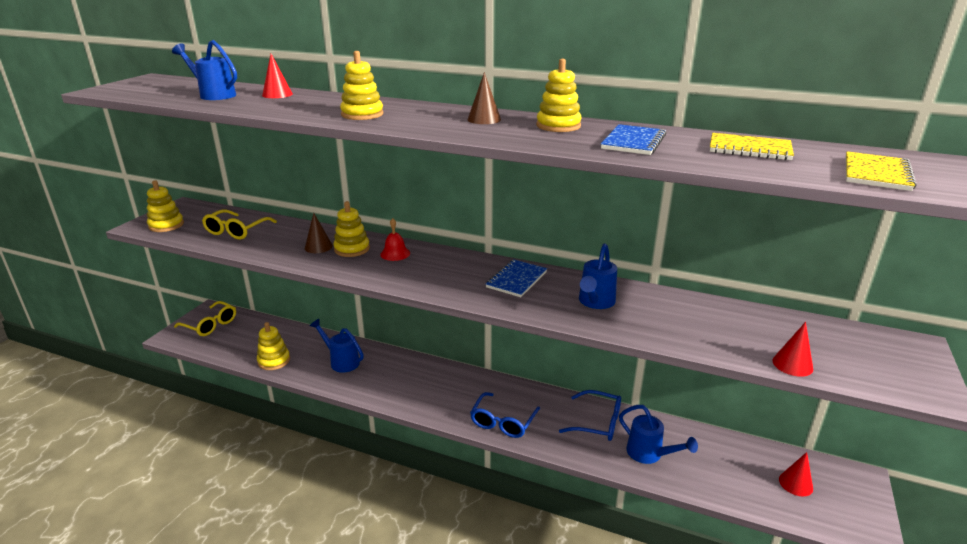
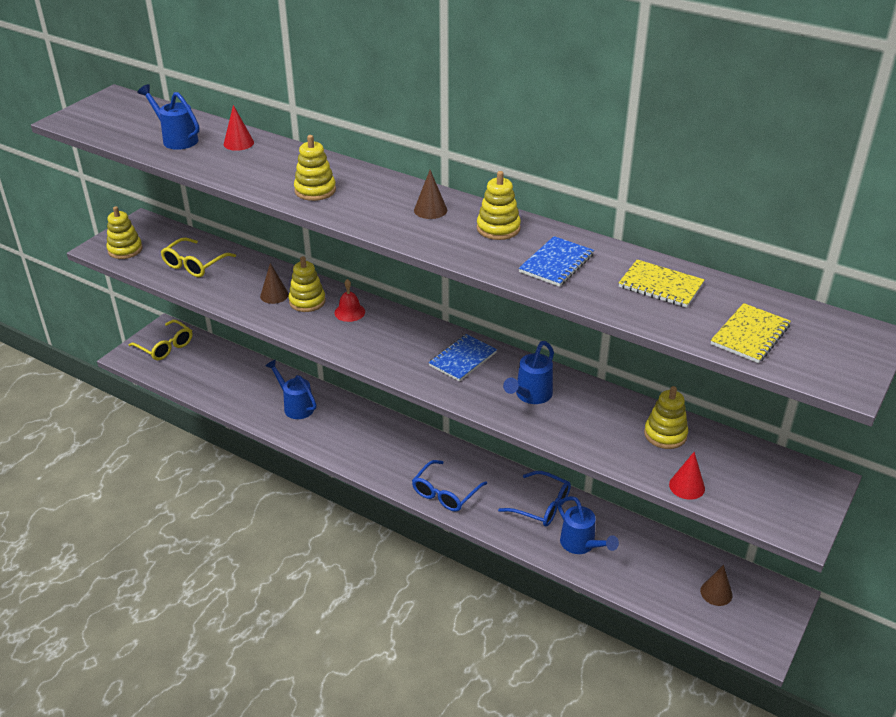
camera: 10 degrees right, 10 degrees up
yellow stacking toy [257,322,290,370] -> yellow stacking toy moved to [644,386,688,449]
red cone [779,452,813,496] -> brown cone [700,565,733,606]

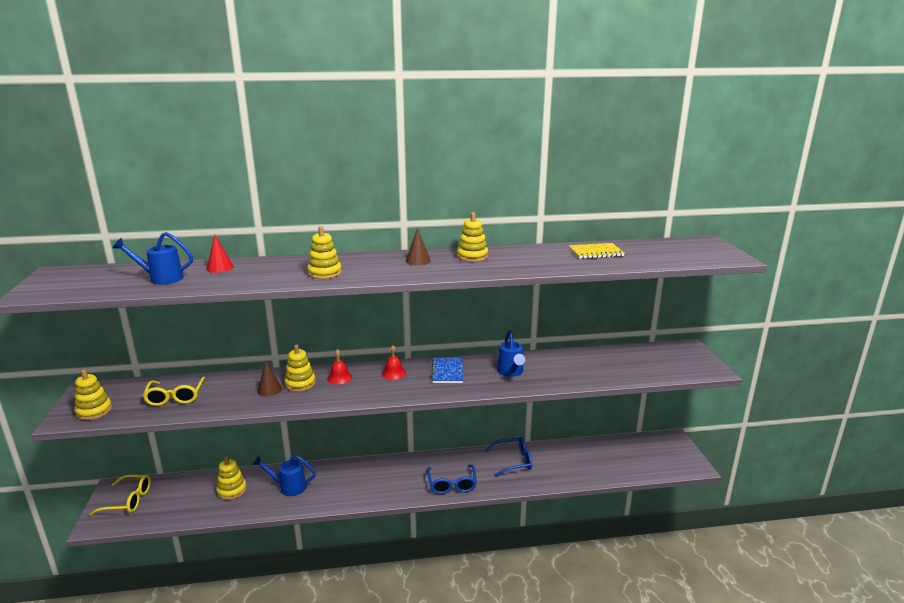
camera: 40 degrees left, 15 degrees down
blue notebook [519,236,594,287] -> none
blue watering can [557,496,619,554] -> none
yellow stacking toy [644,386,688,449] -> yellow stacking toy moved to [216,456,247,500]
red cone [669,452,705,500] -> none
brown cone [700,565,733,606] -> none
yellow notebook [711,303,791,363] -> none
none -> red bell [382,345,406,380]

